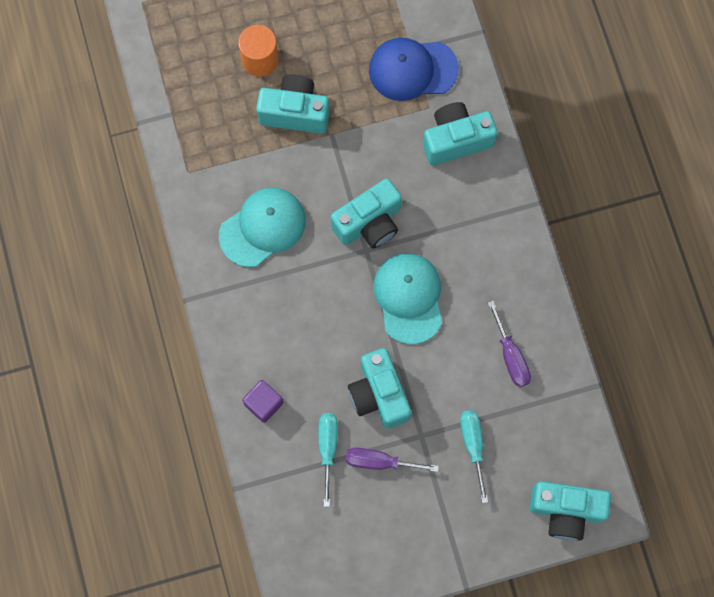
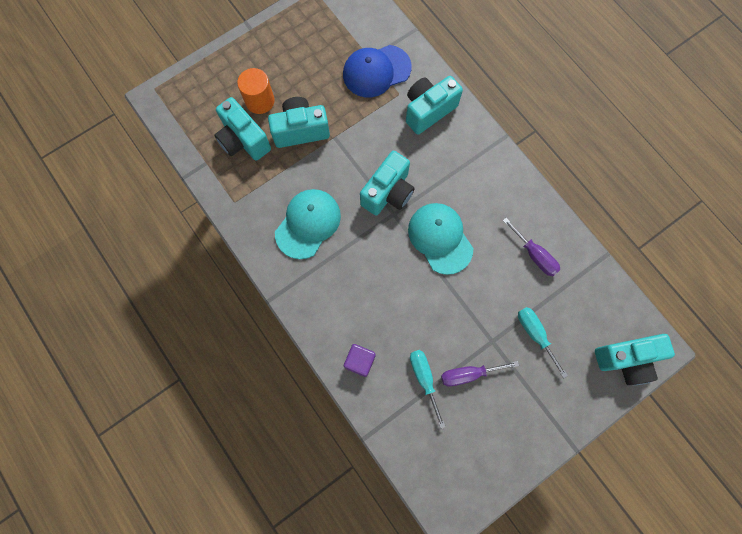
camera: 20 degrees left, 0 degrees up
turquoise camera [348,348,411,428] -> turquoise camera moved to [214,97,271,161]

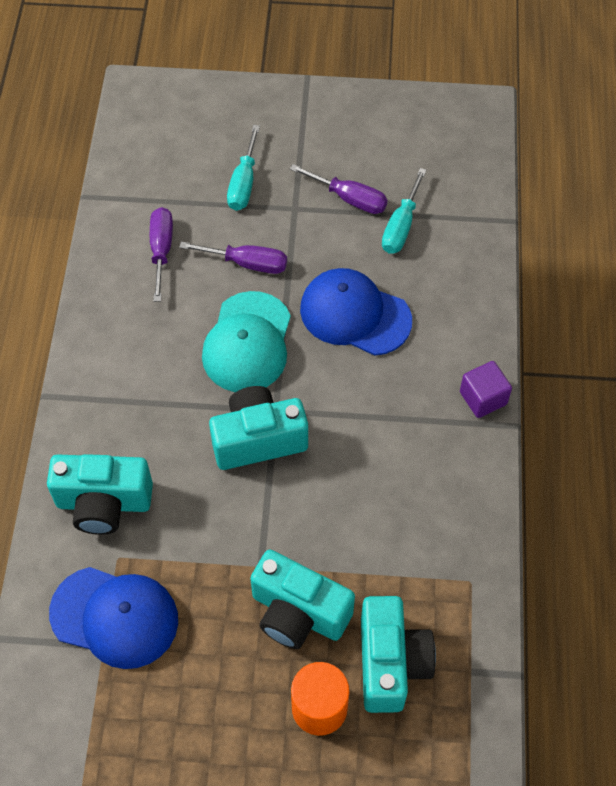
camera: 140 degrees left, 15 degrees down
turquoise cap [275,189,341,259] -> none
purple cube [344,344,376,377] -> purple cube moved to [460,361,512,418]
turquoise camera [595,334,675,385] -> none
none -> purple screwdriver [179,242,287,274]
none -> blue cap [300,268,412,356]

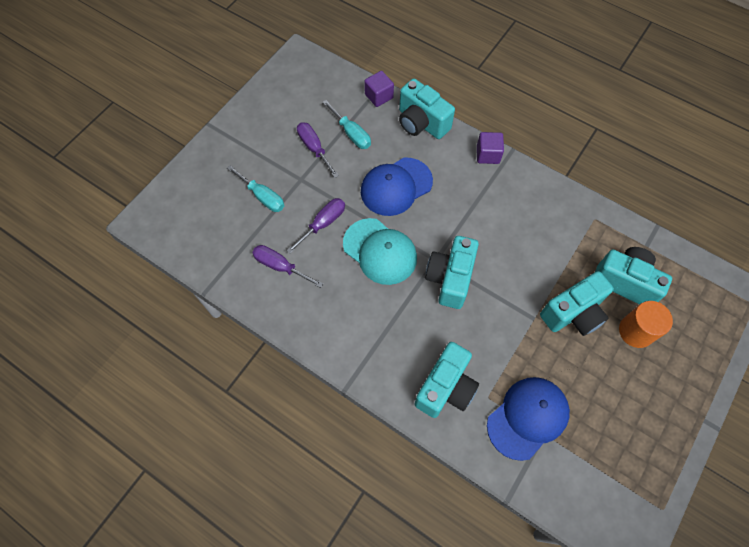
camera: 60 degrees left, 5 degrees up
purple screwdriver [290,164,388,214] -> purple screwdriver turned 90 degrees counterclockwise [297,122,339,178]
none -> purple cube [364,71,394,107]
none -> turquoise camera [399,79,455,139]

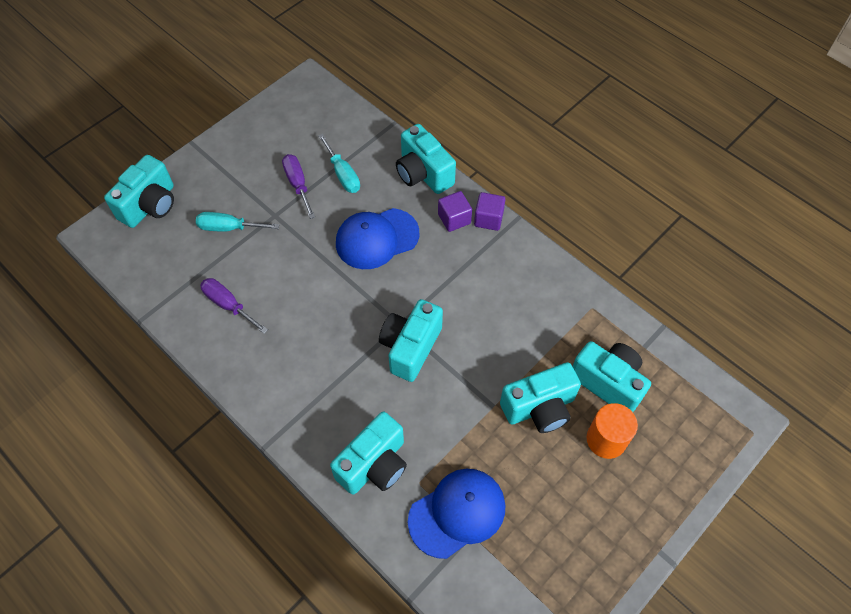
camera: 10 degrees right, 5 degrees down
turquoise screwdriver [227,165,284,212] -> turquoise screwdriver turned 135 degrees clockwise [196,212,279,232]
purple screwdriver [286,198,345,254] -> none
turquoise cap [343,218,417,285] -> none
purple cube [364,71,394,107] -> purple cube moved to [438,191,472,232]
none -> turquoise camera [104,155,174,228]

